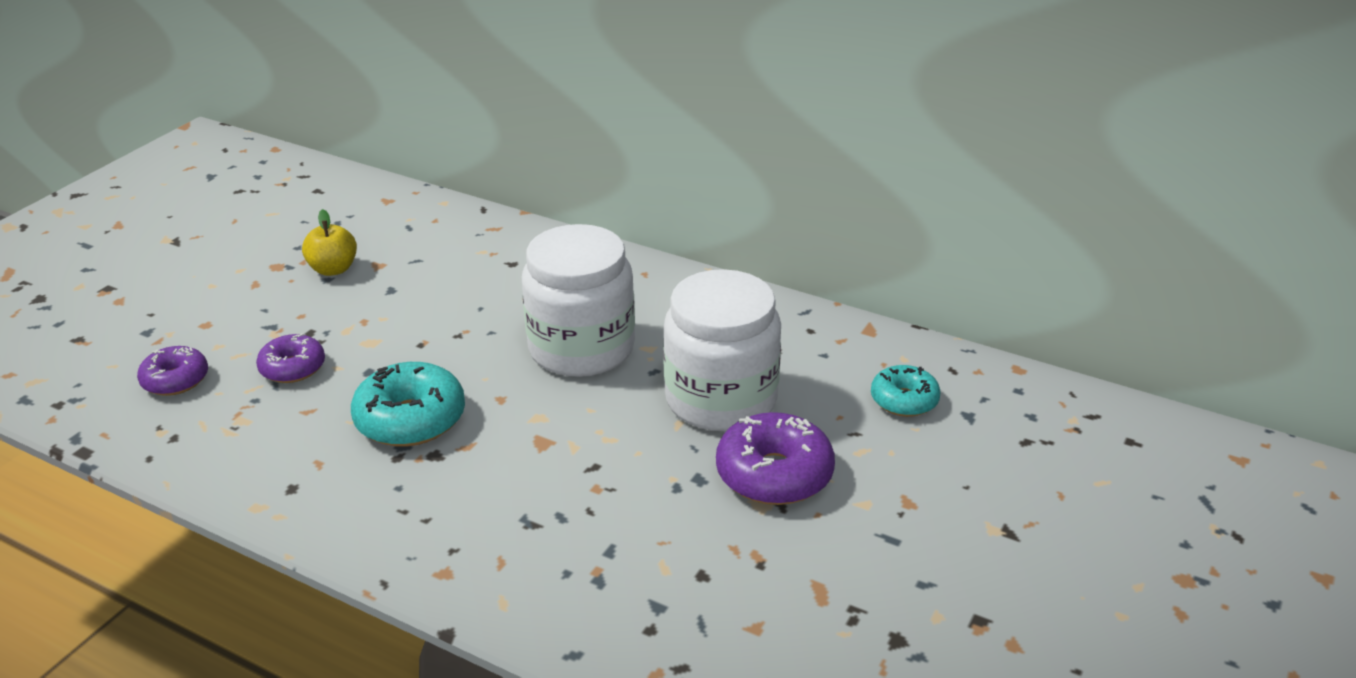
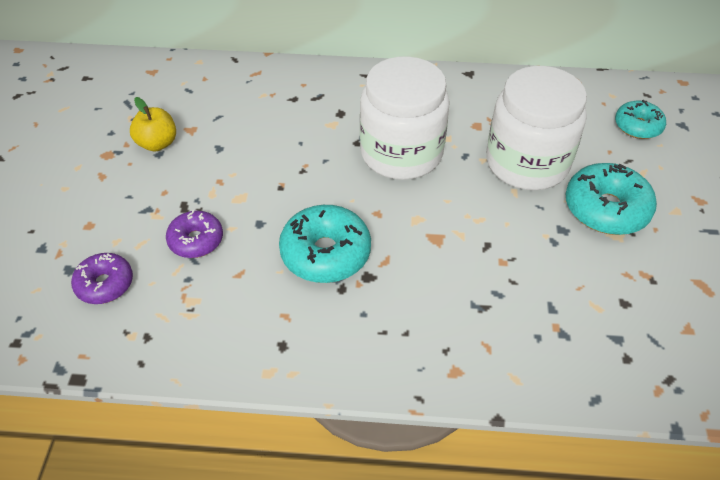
camera: 25 degrees left, 15 degrees up
purple donut [716,412,835,505] -> turquoise donut [566,163,657,235]

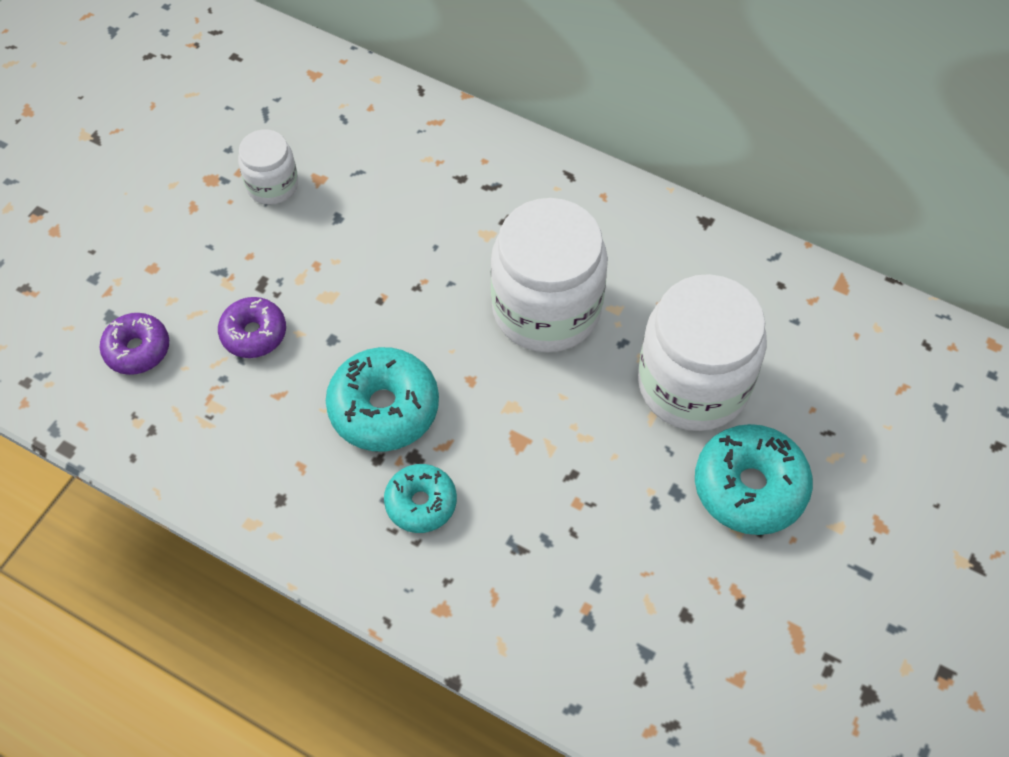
camera: 25 degrees right, 10 degrees up
yellow apple [130,97,176,152] -> white jar [238,129,298,205]
turquoise donut [615,100,666,139] -> turquoise donut moved to [384,464,457,533]

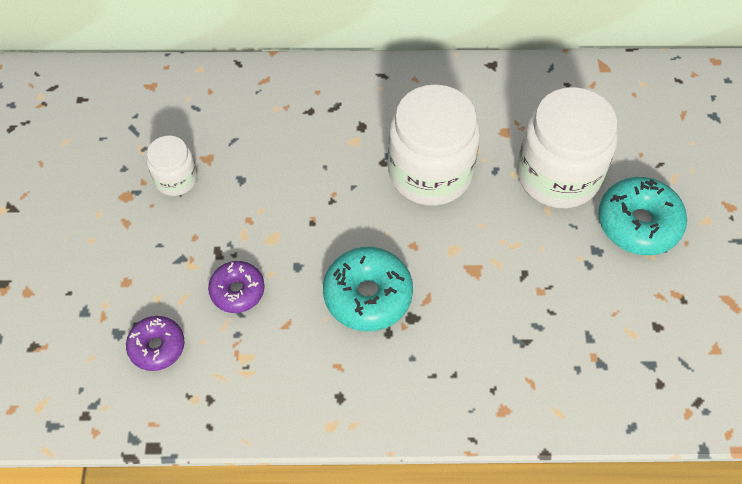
camera: 30 degrees left, 0 degrees up
turquoise donut [384,464,457,533] -> none

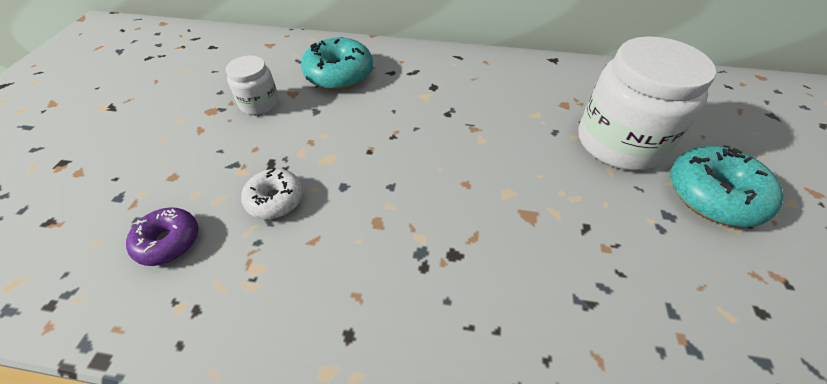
camera: 10 degrees right, 10 degrees down
purple donut [208,261,265,313] -> white donut [241,168,303,219]
turquoise donut [323,247,413,331] -> turquoise donut moved to [301,38,373,90]
white jar [388,84,480,206] -> none

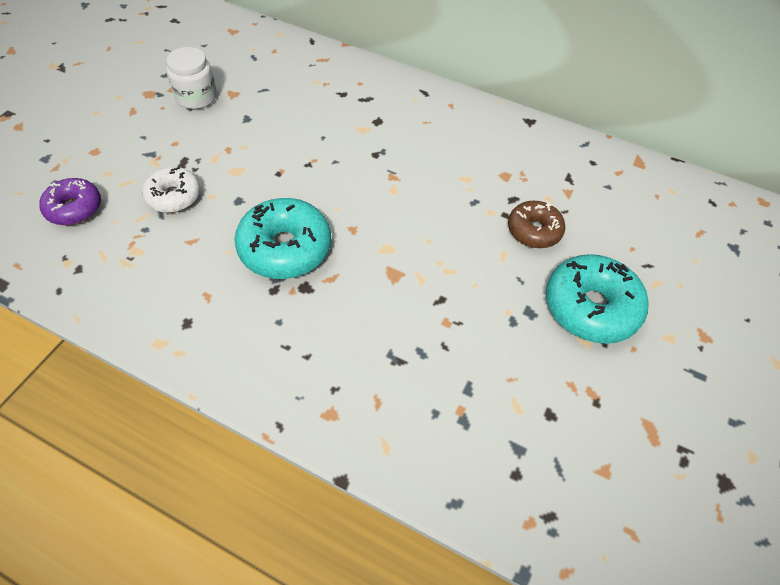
camera: 15 degrees right, 5 degrees up
turquoise donut [301,38,373,90] -> turquoise donut moved to [235,198,331,279]
white jar [578,36,716,171] -> brown donut [508,201,565,248]

